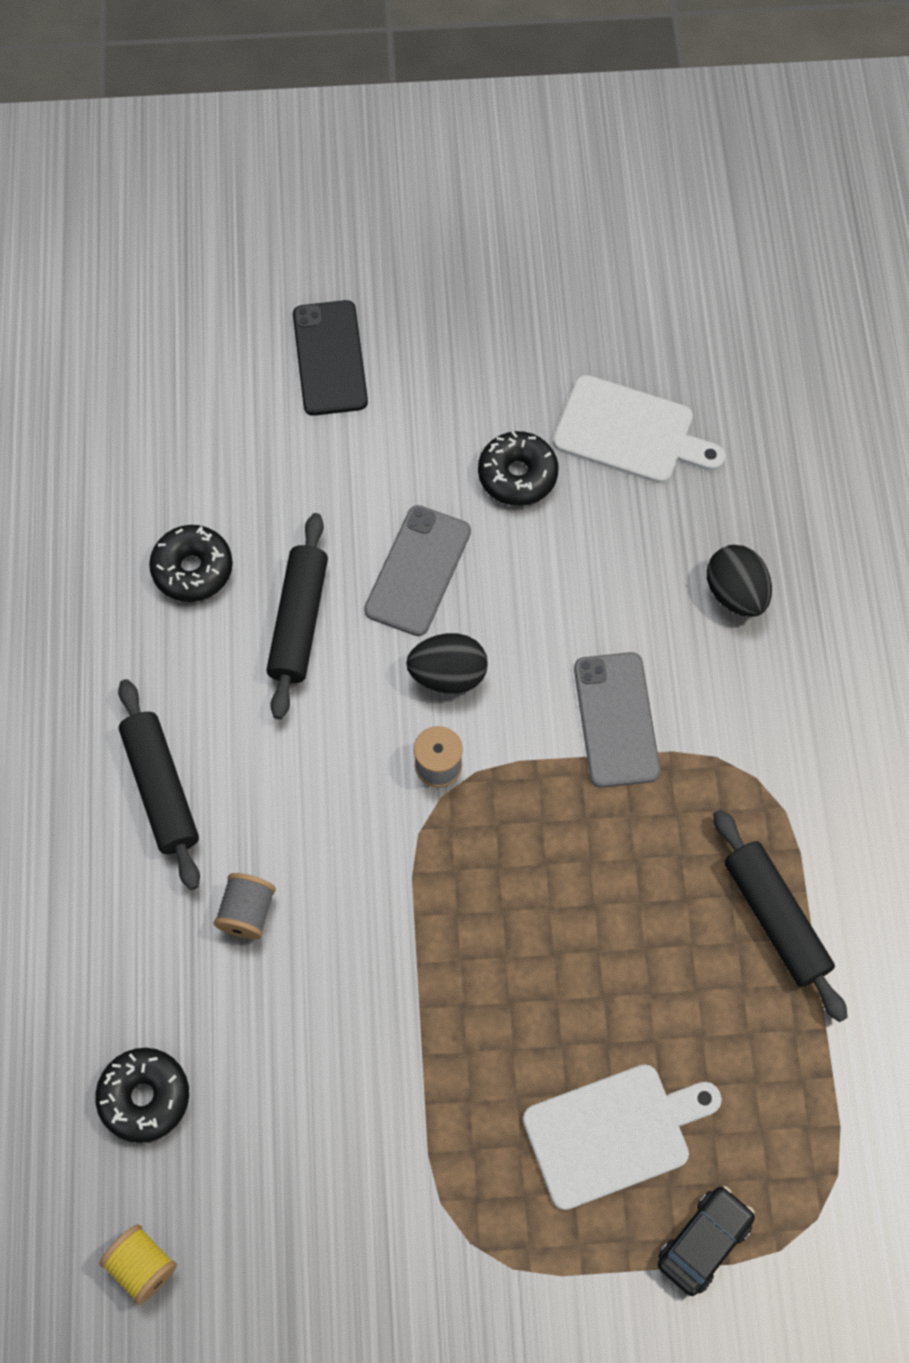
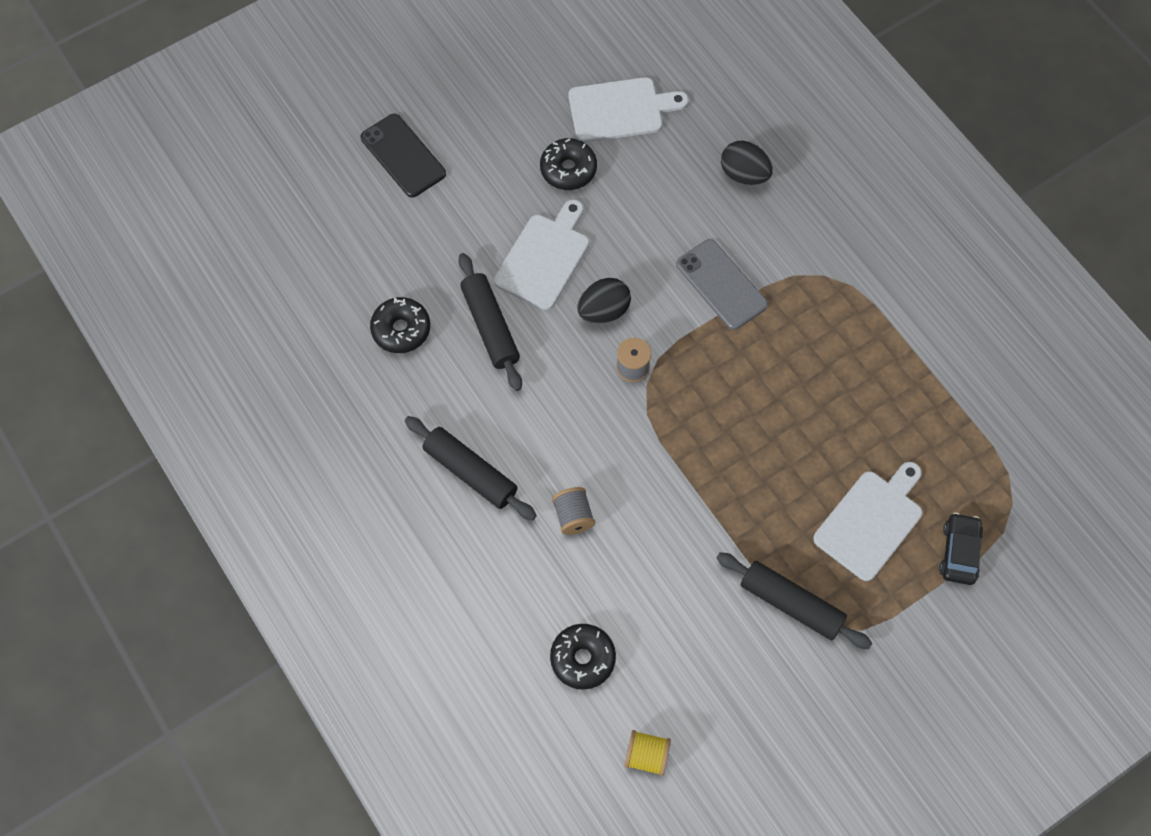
camera: 30 degrees left, 0 degrees up
grey phone [364,505,471,636] -> white cutting board [494,199,589,310]
black rolling pin [713,809,848,1022] -> black rolling pin moved to [717,552,872,649]

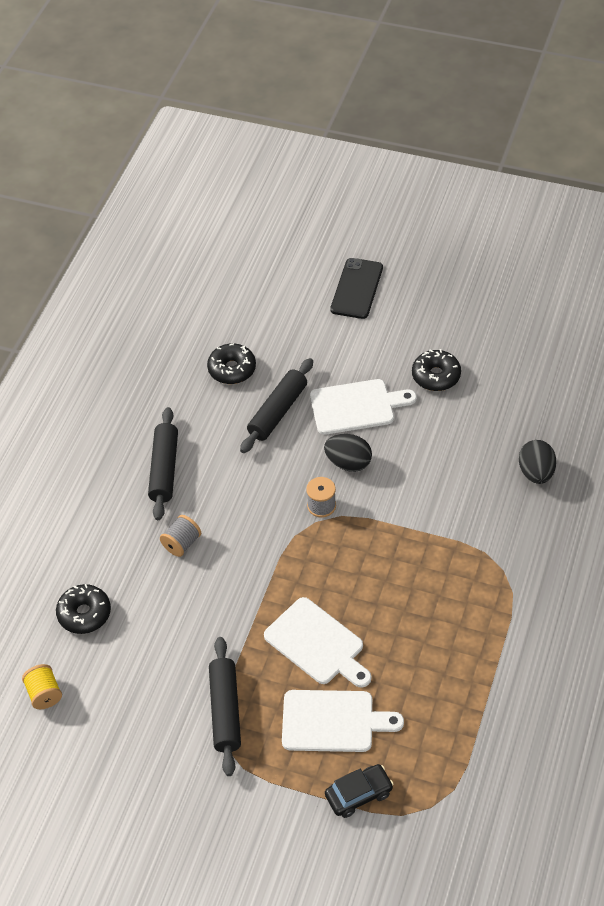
camera: 55 degrees right, 15 degrees down
white cutting board [568,77,688,142] -> white cutting board moved to [264,597,371,688]
grey phone [676,239,768,330] -> none

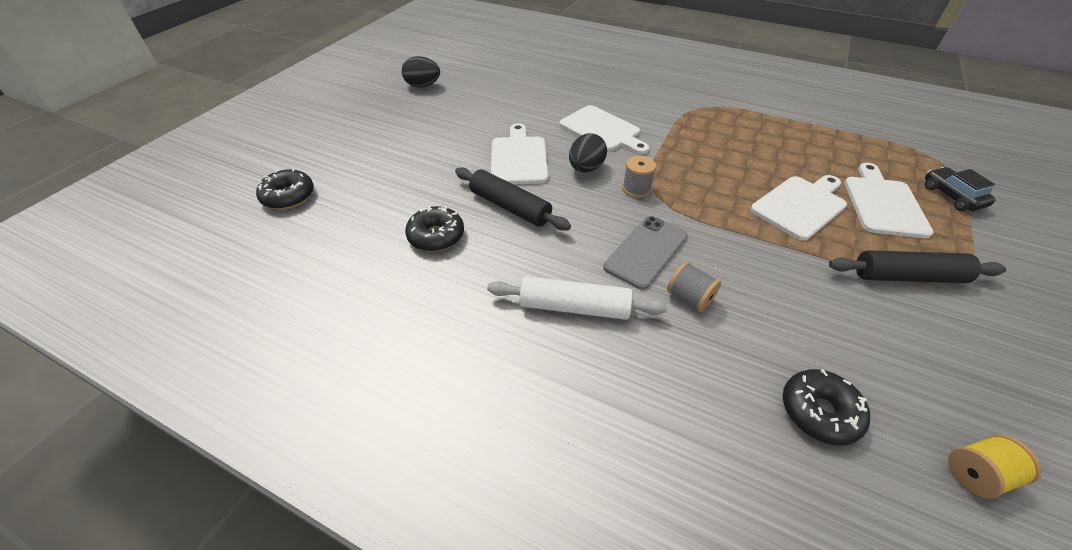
camera: 85 degrees left, 5 degrees down
black rolling pin [148,407,178,520] -> white rolling pin [487,276,667,320]
black phone [330,258,383,319] -> none
black donut [412,349,461,391] -> black donut moved to [256,168,314,210]
black egg [519,440,556,484] -> black egg moved to [402,56,440,87]
none -> white cutting board [559,105,649,155]
none -> grey phone [603,216,688,290]

